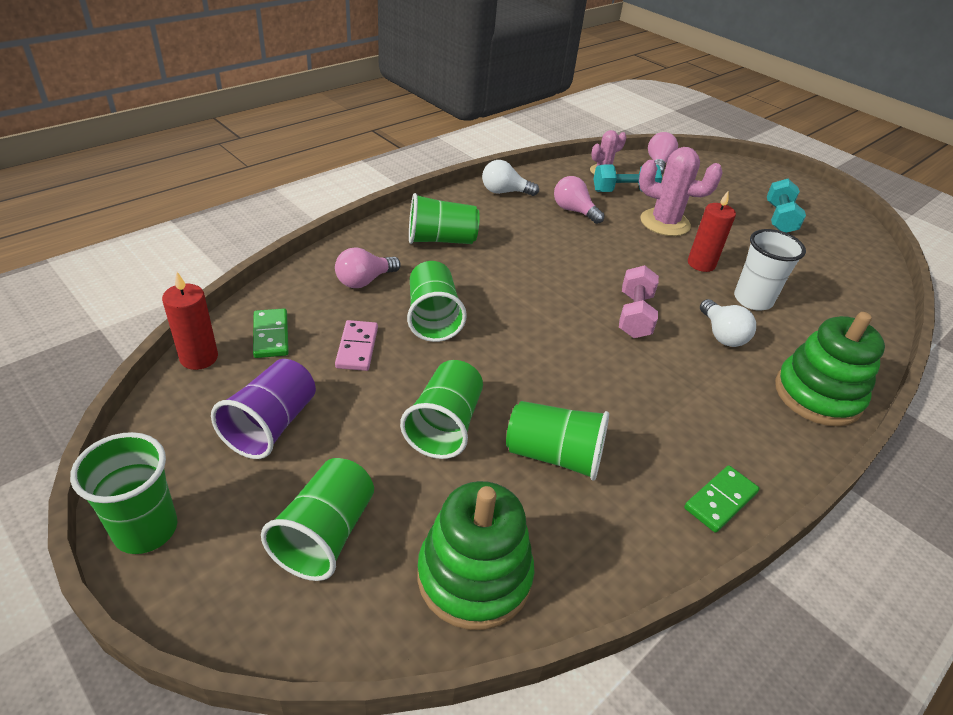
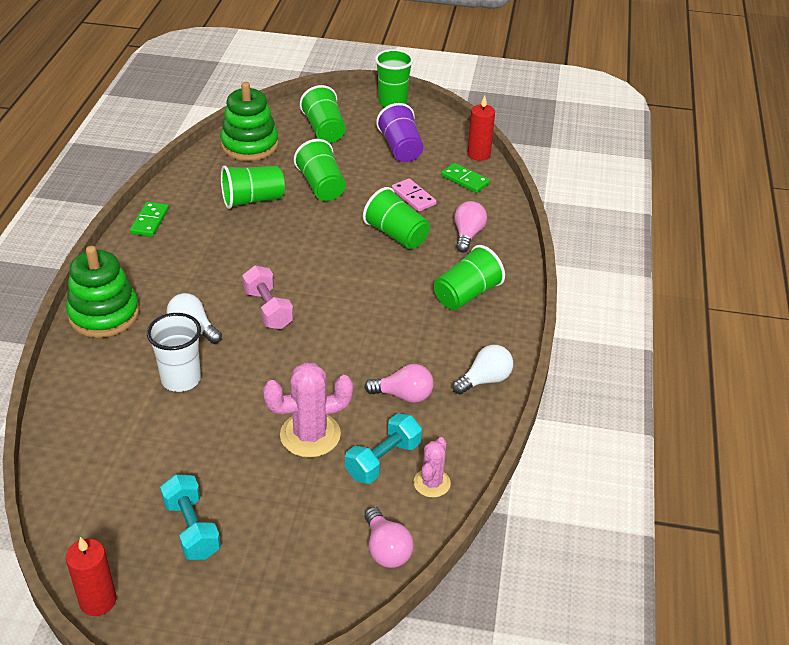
camera: 145 degrees right, 0 degrees up
red candle [688,191,736,272] -> red candle moved to [66,537,117,616]

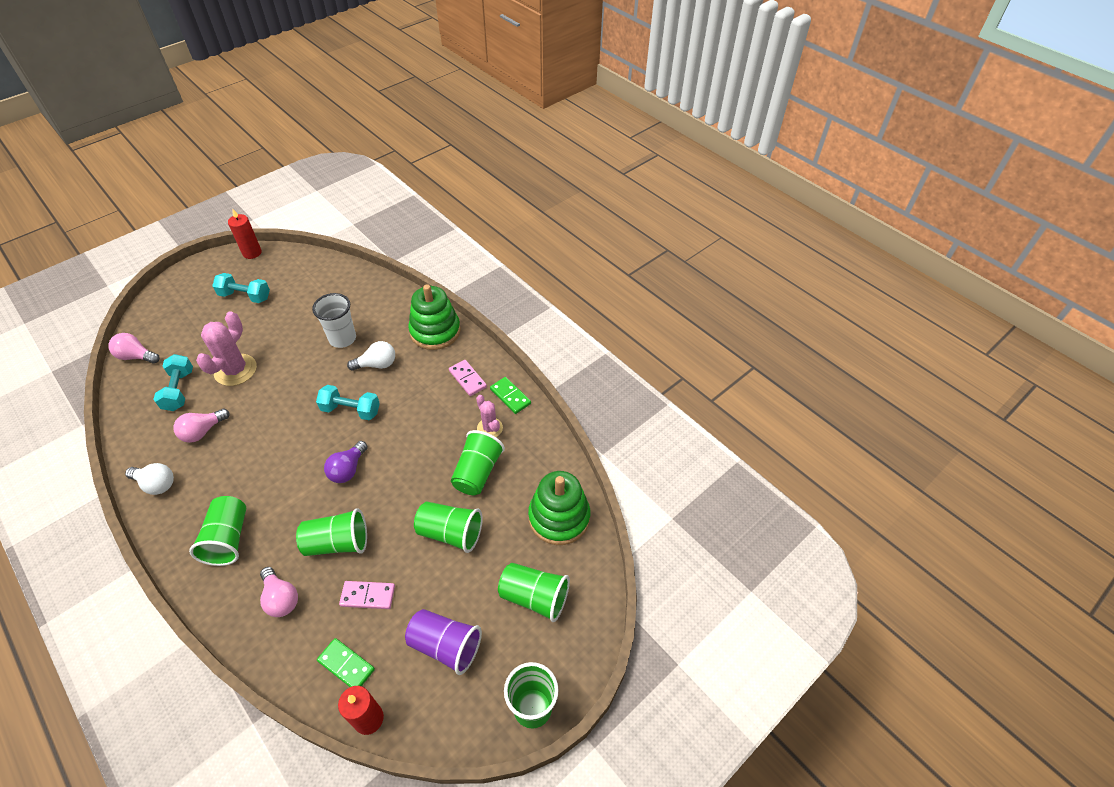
camera: 130 degrees right, 10 degrees up
pink dumbbell [242,265,294,329] -> turquoise dumbbell [316,385,380,420]
pink cactus [414,437,451,498] -> pink cactus moved to [476,395,503,437]
green domino [441,163,490,193] -> green domino turned 45 degrees clockwise [317,638,375,687]
white light bulb [452,345,513,395] -> white light bulb turned 75 degrees counterclockwise [125,463,174,495]
none -> purple light bulb [324,441,368,483]
none -> pink domino [449,360,487,396]

